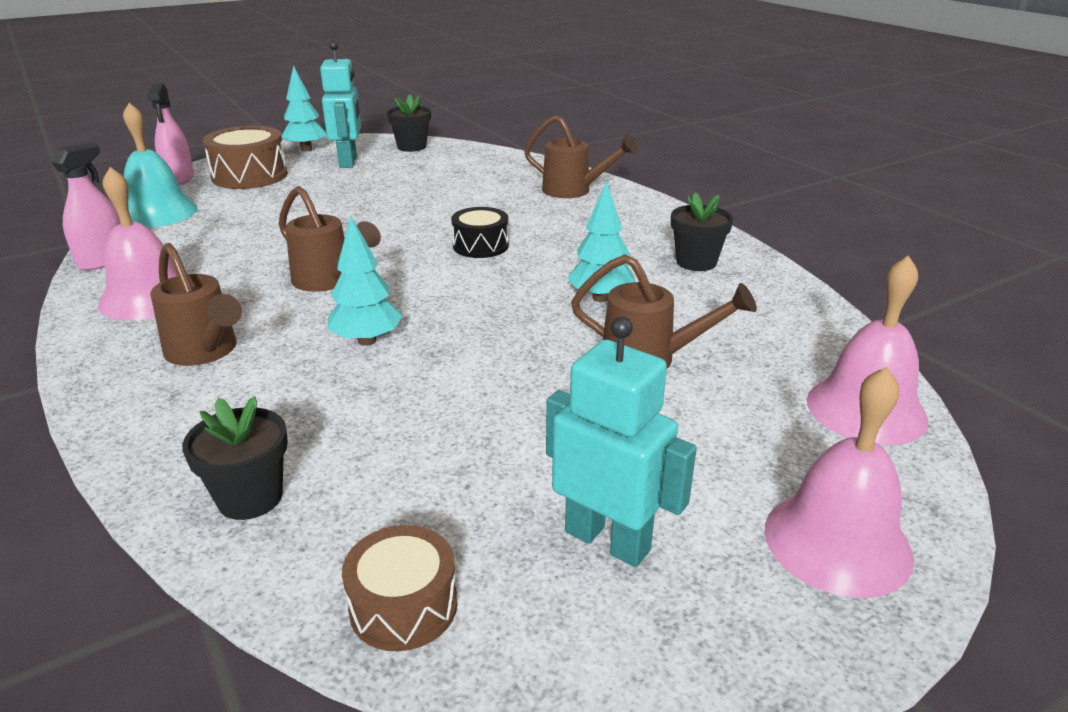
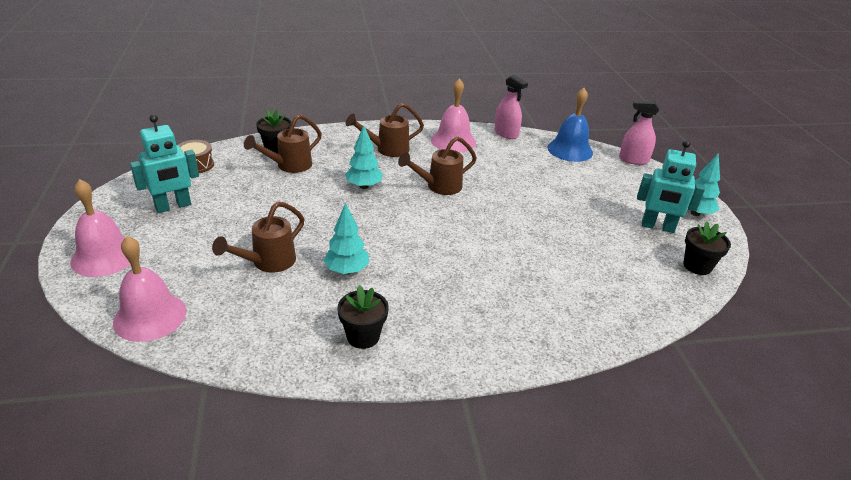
camera: 110 degrees right, 5 degrees up
turquoise bell [123,103,198,228] -> blue bell [548,88,593,162]
brown drum [203,126,288,189] -> none
black drum [451,207,509,258] -> none
brown watering can [524,115,638,198] -> brown watering can moved to [244,114,322,173]

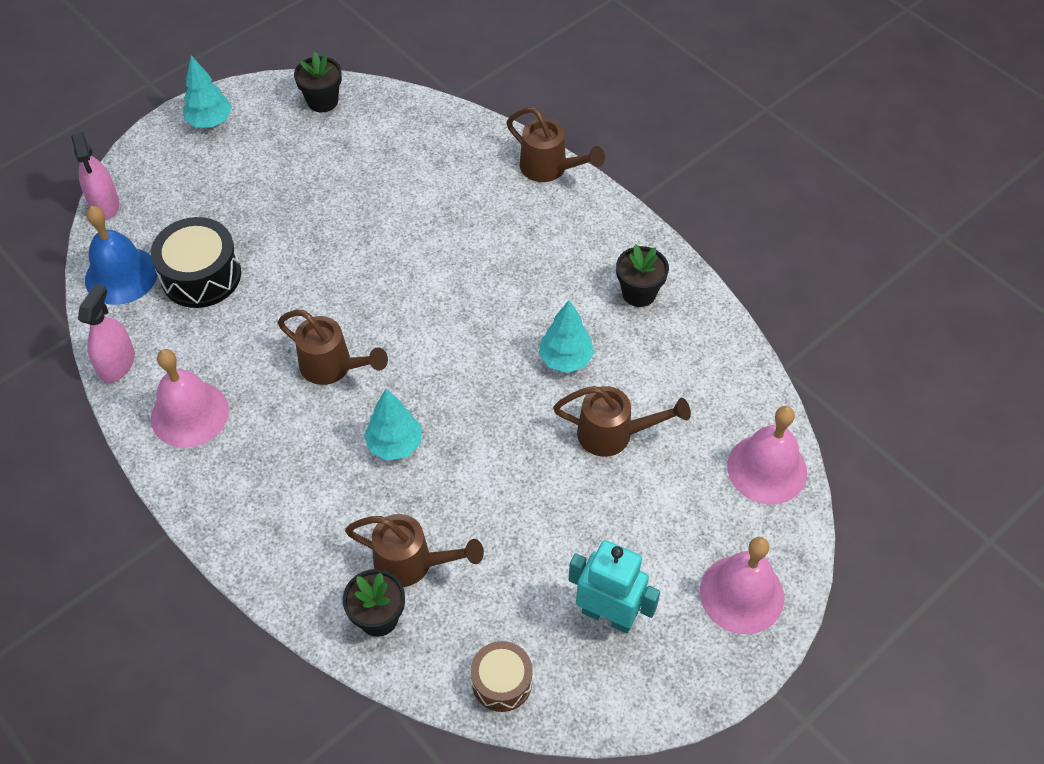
camera: 120 degrees left, 20 degrees up
brown watering can [345,103,424,157] -> brown watering can moved to [507,107,605,182]
turquoise robot [637,140,705,233] -> none
none -> black drum [151,217,241,308]

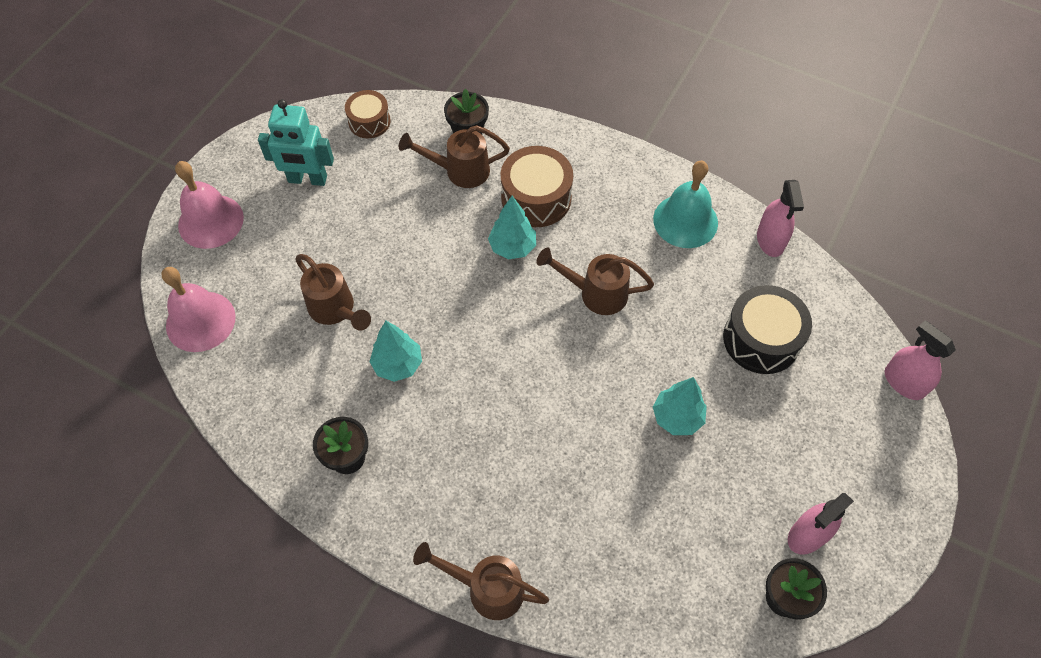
camera: 160 degrees right, 5 degrees up
blue bell [85,206,158,305] -> none
pink bell [151,349,229,448] -> turquoise bell [653,161,718,248]
turquoise tree [183,55,232,127] -> turquoise tree moved to [653,377,707,435]
brown watering can [553,386,691,457] -> brown watering can turned 120 degrees counterclockwise [295,254,371,330]
none -> brown drum [501,146,573,227]
none -> pink spray bottle [788,493,854,555]

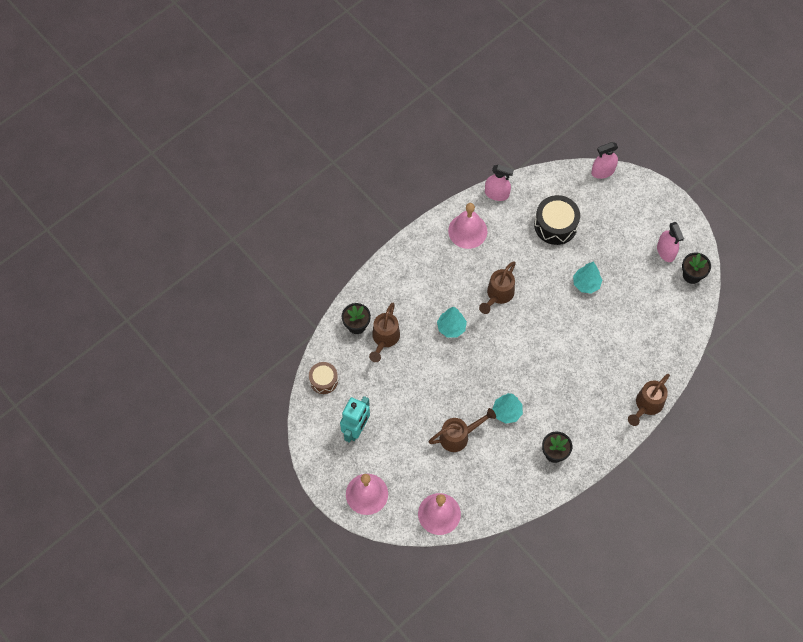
camera: 70 degrees left, 5 degrees up
brown drum [501,146,573,227] -> none
turquoise bell [653,161,718,248] -> pink bell [448,203,487,249]

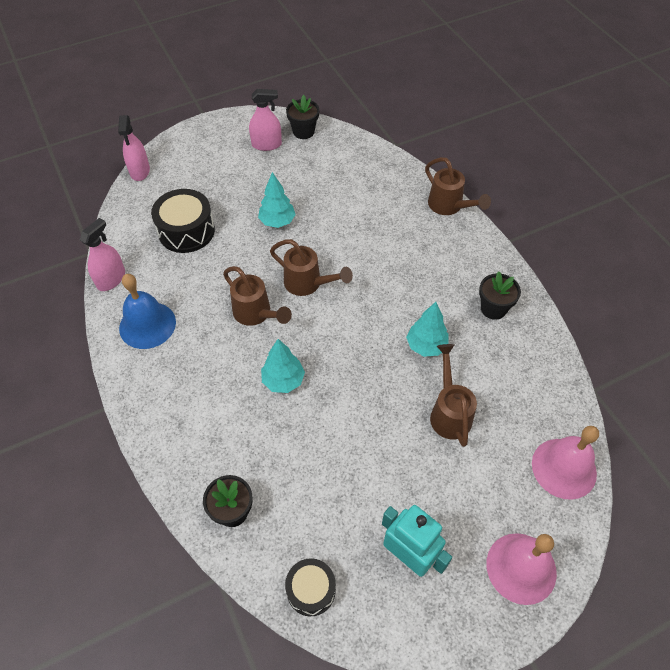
camera: 75 degrees left, 10 degrees down
brown drum [309,362,338,394] -> black drum [285,558,336,616]
brown watering can [369,303,400,362] -> brown watering can moved to [270,239,353,296]
pink bell [448,203,487,249] -> blue bell [119,274,176,349]

